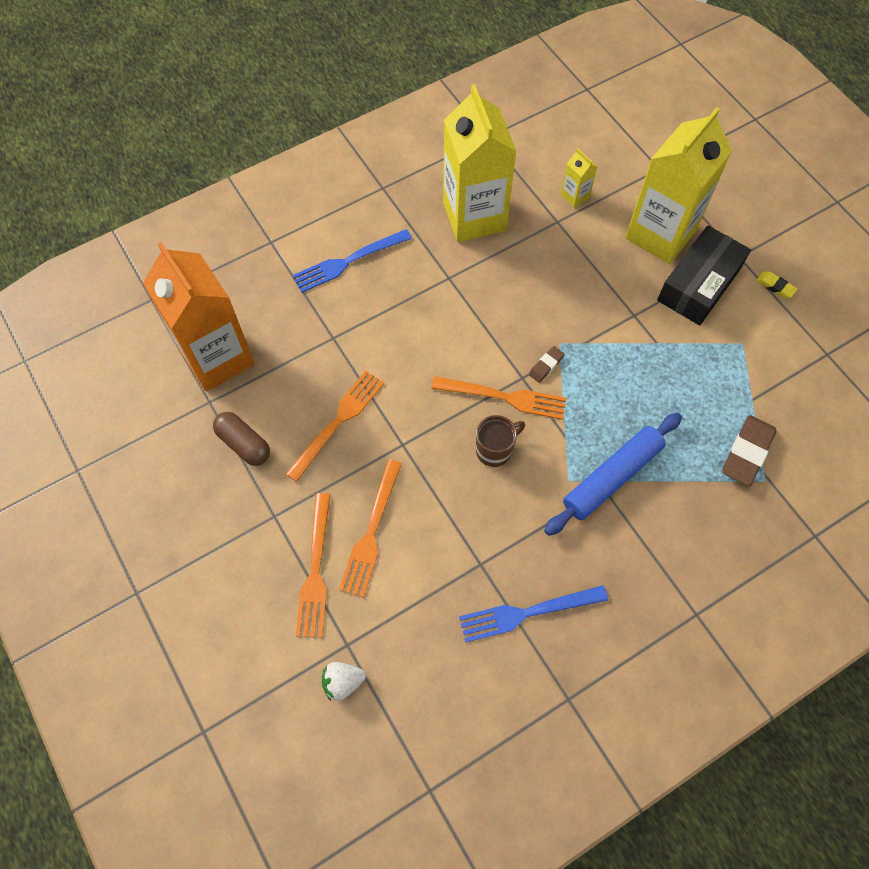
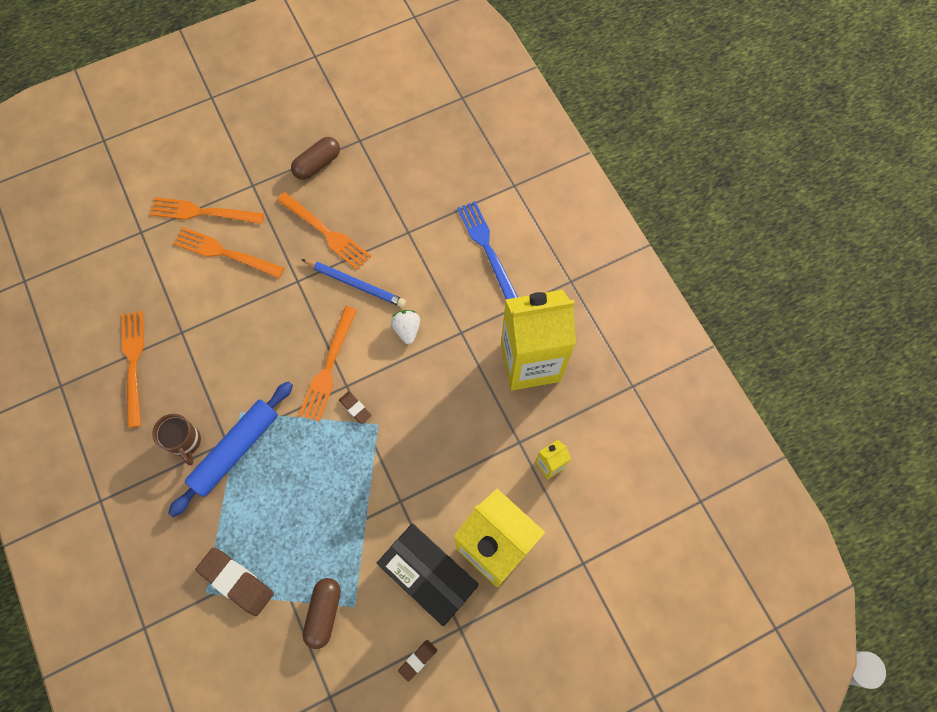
camera: 95 degrees right, 5 degrees up
orange carton [143,242,255,392] -> none
white strawberry [322,662,366,701] -> white strawberry moved to [391,310,420,344]
blue fork [459,585,608,642] -> orange fork [121,311,144,428]
brown mug [476,415,525,467] -> brown mug moved to [152,414,201,465]
blue rolling pin [544,413,682,536] -> blue rolling pin turned 75 degrees clockwise [168,381,293,517]
yellow eraser [756,271,798,298] -> brown eraser [398,640,437,682]
none -> blue pencil [301,259,406,307]
none -> brown capsule [303,578,341,649]

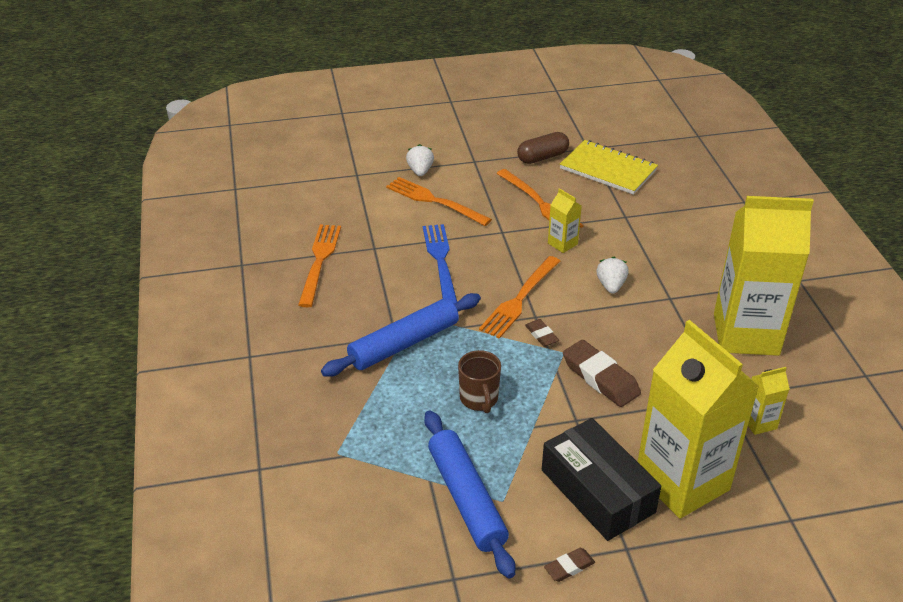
camera: 15 degrees right, 30 degrees down
orange fork [150,197,264,224] -> white strawberry [406,144,434,176]
brown mug [152,414,201,465] -> brown mug moved to [458,350,501,413]
brown eraser [195,547,274,616] -> brown eraser moved to [563,340,641,407]
blue pencil [301,259,406,307] -> yellow carton [548,188,582,253]
brown capsule [303,578,341,649] -> blue rolling pin [424,410,516,578]
blue fork [457,201,518,299] -> blue fork moved to [423,224,457,304]
none -> yellow notebook [560,140,658,195]

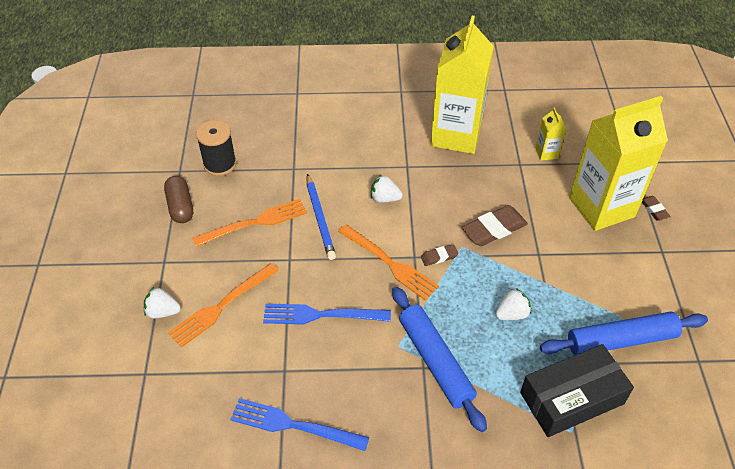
camera: 80 degrees left, 10 degrees up
orange fork [298,225,341,307] -> blue fork [230,398,369,451]
brown mug [458,350,501,413] -> white strawberry [496,288,531,320]
black box [542,418,661,541] -> black box moved to [520,344,634,437]
brown eraser [544,548,595,582] -> brown eraser moved to [642,196,671,221]
yellow carton [548,188,582,253] -> blue pencil [307,174,336,260]
yellow notebook [560,140,658,195] -> black spool [196,120,237,176]

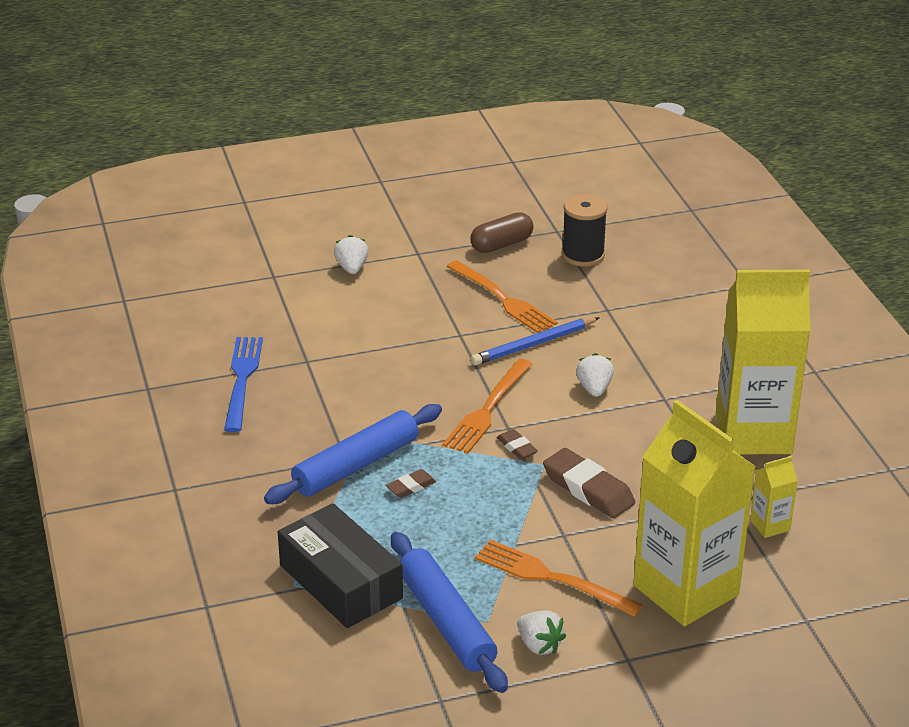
camera: 75 degrees right, 15 degrees down
orange fork [168,263,279,348] -> orange fork moved to [475,540,643,617]
blue fork [263,304,391,325] -> none
white strawberry [496,288,531,320] -> white strawberry moved to [517,611,566,655]
brown eraser [642,196,671,221] -> brown eraser moved to [386,469,436,498]

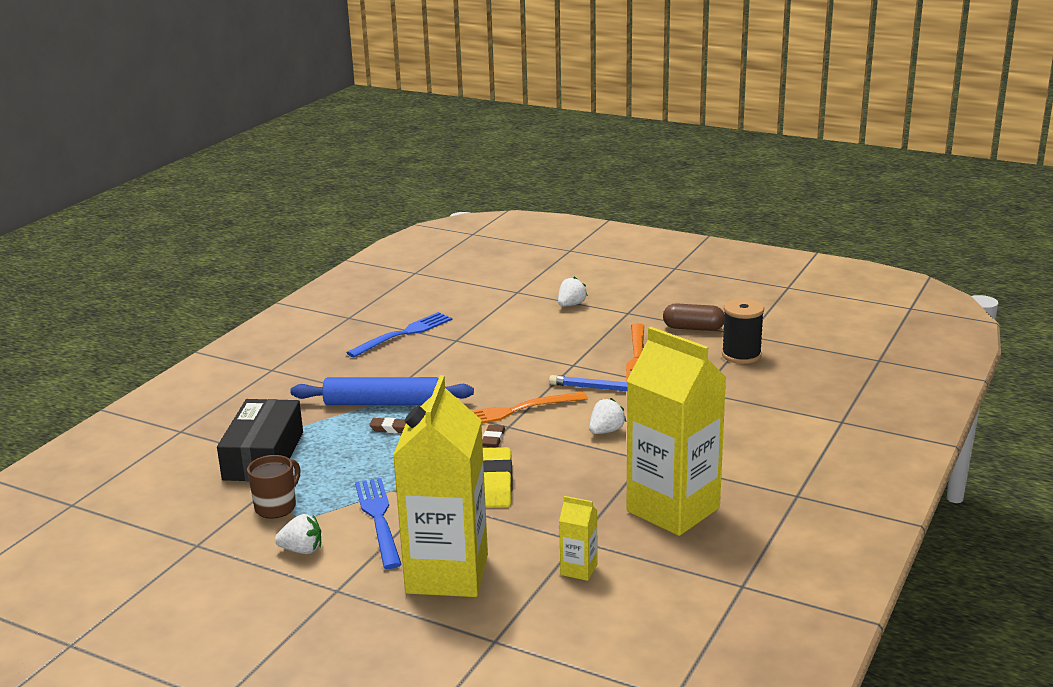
camera: 45 degrees right, 10 degrees down
blue rolling pin [391,532,508,693] -> brown mug [247,455,301,519]
orange fork [475,540,643,617] -> blue fork [355,478,402,569]
white strawberry [517,611,566,655] -> white strawberry turned 90 degrees counterclockwise [275,514,321,554]
brown eraser [543,448,635,518] -> yellow eraser [483,447,512,508]

